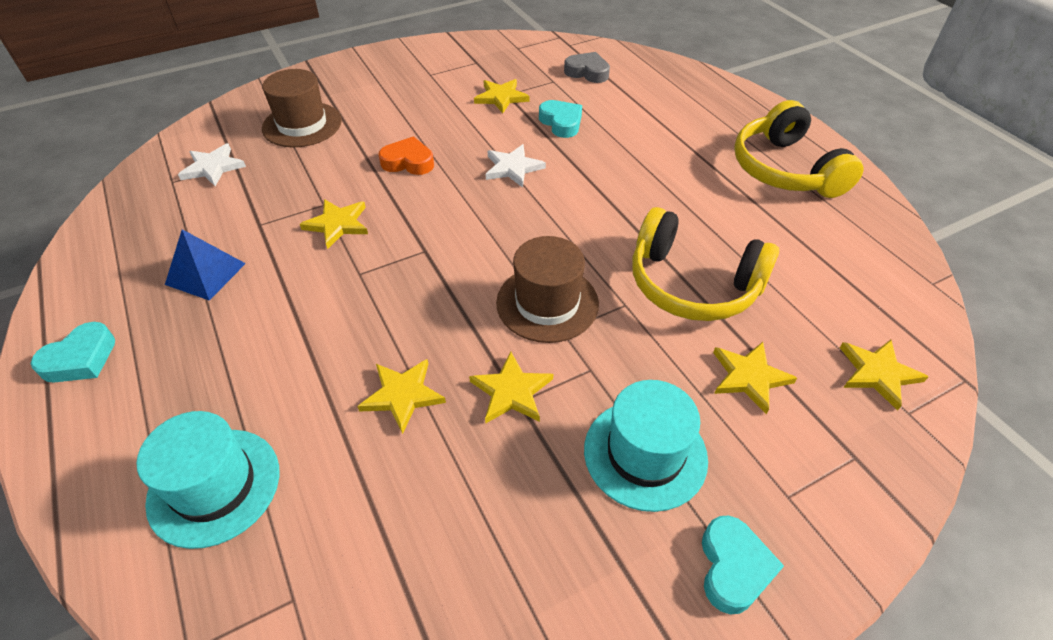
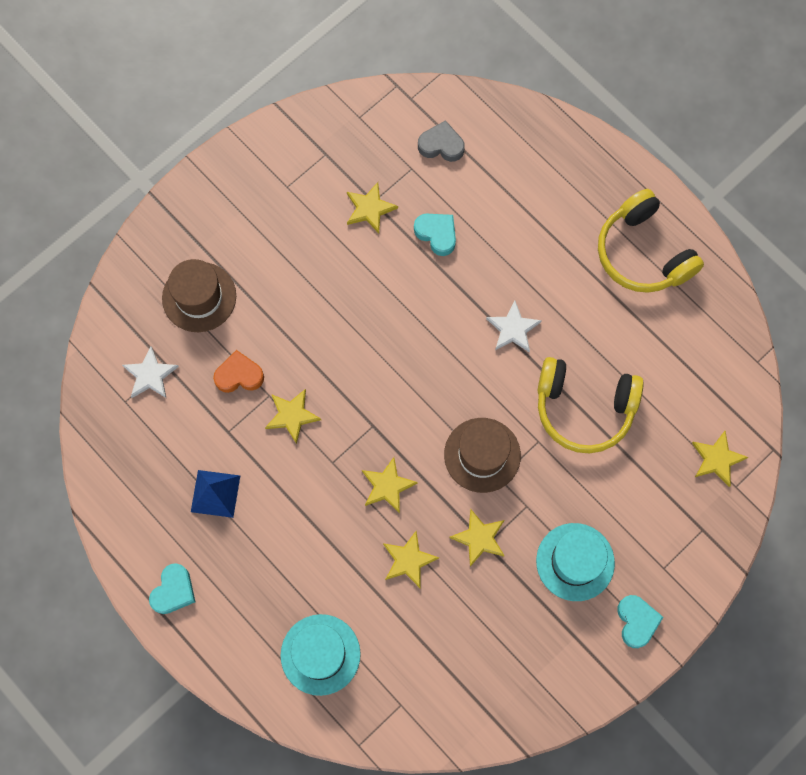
camera: 15 degrees left, 25 degrees up
orange heart [378,136,434,175] -> orange heart moved to [213,350,264,393]
white star [486,144,546,188] -> white star moved to [486,301,542,352]
yellow star [713,342,797,414] -> yellow star moved to [362,457,418,513]

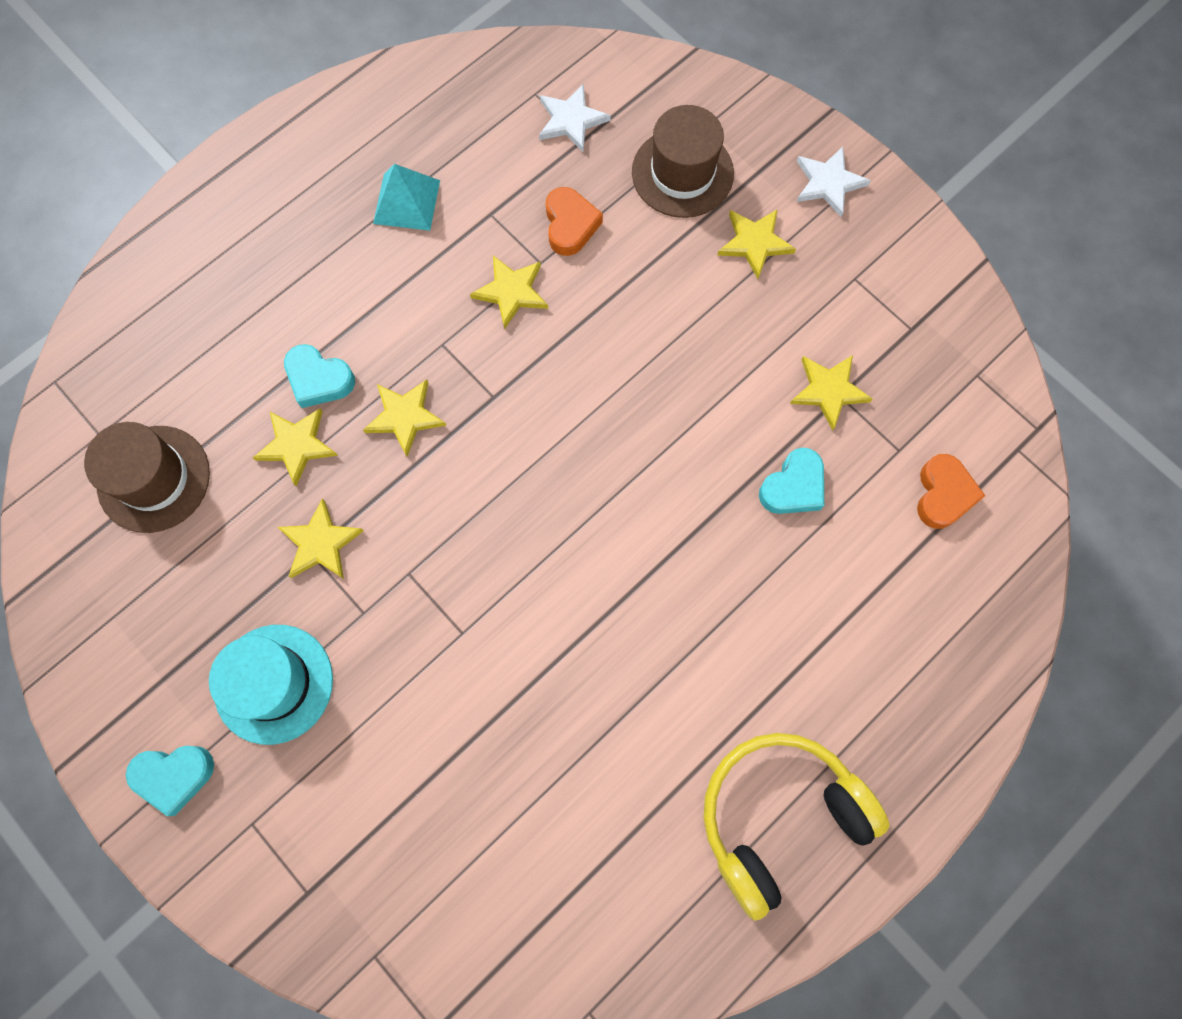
camera: 90 degrees right, 0 degrees up
turquoise heart [149,563,196,614] -> turquoise heart moved to [284,344,355,408]
blue pyramid [191,470,240,518] -> turquoise pyramid [373,164,440,231]
turquoise hat [281,614,361,696] -> none
grey heart [418,120,465,162] -> orange heart [917,454,985,529]
brown hat [444,418,521,493] -> brown hat moved to [84,422,210,533]
white star [486,301,542,352] -> white star moved to [796,147,871,217]
yellow headphones [538,357,644,453] -> none
yellow star [692,431,748,487] -> yellow star moved to [717,209,796,279]

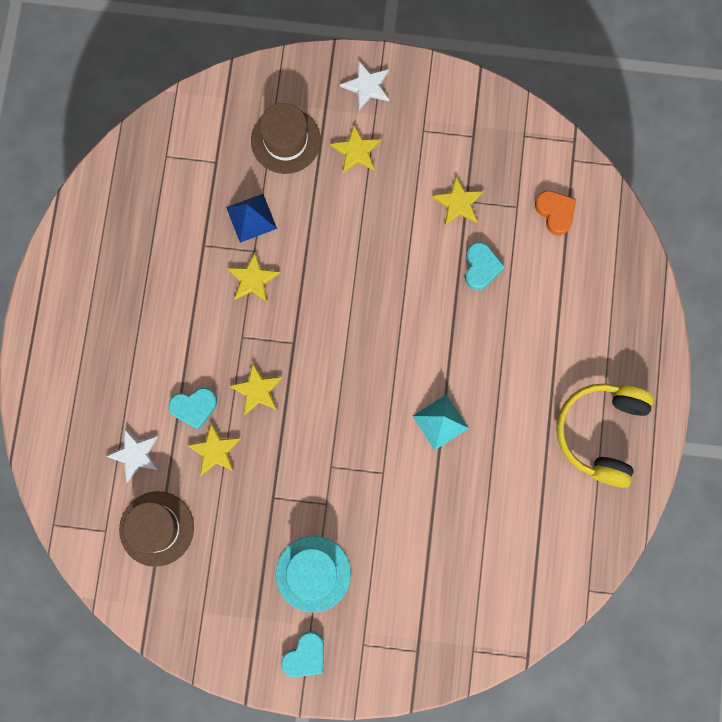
camera: 40 degrees left, 5 degrees up
yellow star [278,498,364,579] -> none
turquoise pyramid [373,164,440,231] -> turquoise pyramid moved to [413,394,469,450]
white star [539,84,611,152] -> white star moved to [106,428,159,483]
orange heart [546,187,603,256] -> blue pyramid [226,194,277,243]

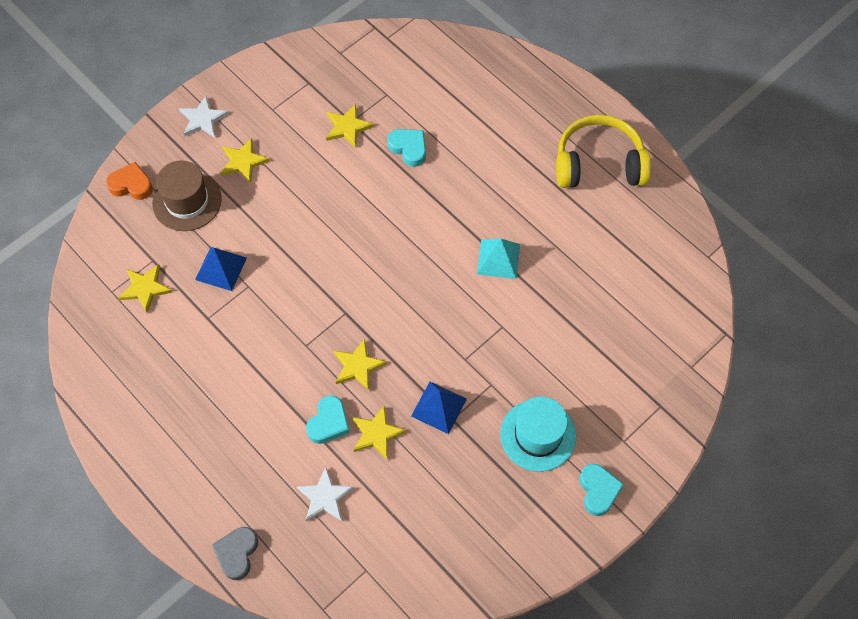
camera: 50 degrees left, 15 degrees down
brown hat [119,491,194,567] -> none
yellow star [227,252,280,302] -> yellow star moved to [118,264,172,313]
orange heart [535,191,576,236] -> orange heart moved to [106,162,153,200]
yellow headphones [556,383,654,488] -> yellow headphones turned 120 degrees clockwise [556,115,651,188]
none -> grey heart [212,527,258,580]
none -> blue pyramid [411,382,467,434]

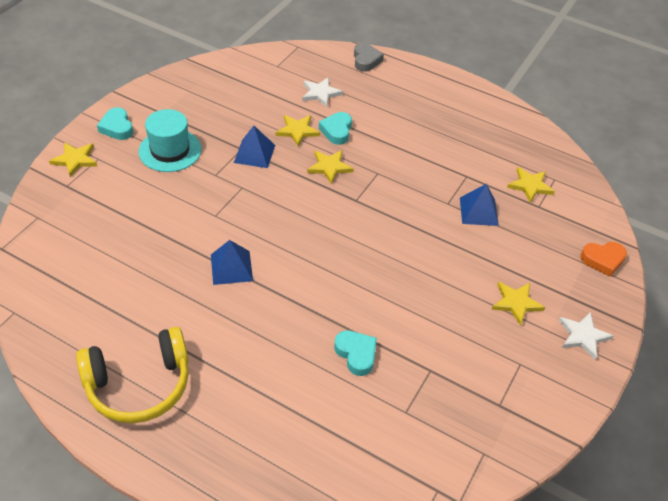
camera: 160 degrees right, 15 degrees down
brown hat [152,160,222,231] -> none
yellow star [326,104,374,148] -> yellow star moved to [49,142,97,177]
turquoise heart [387,129,426,167] -> turquoise heart turned 150 degrees counterclockwise [334,330,377,376]
turquoise pyramid [477,239,520,279] -> blue pyramid [211,240,253,285]

